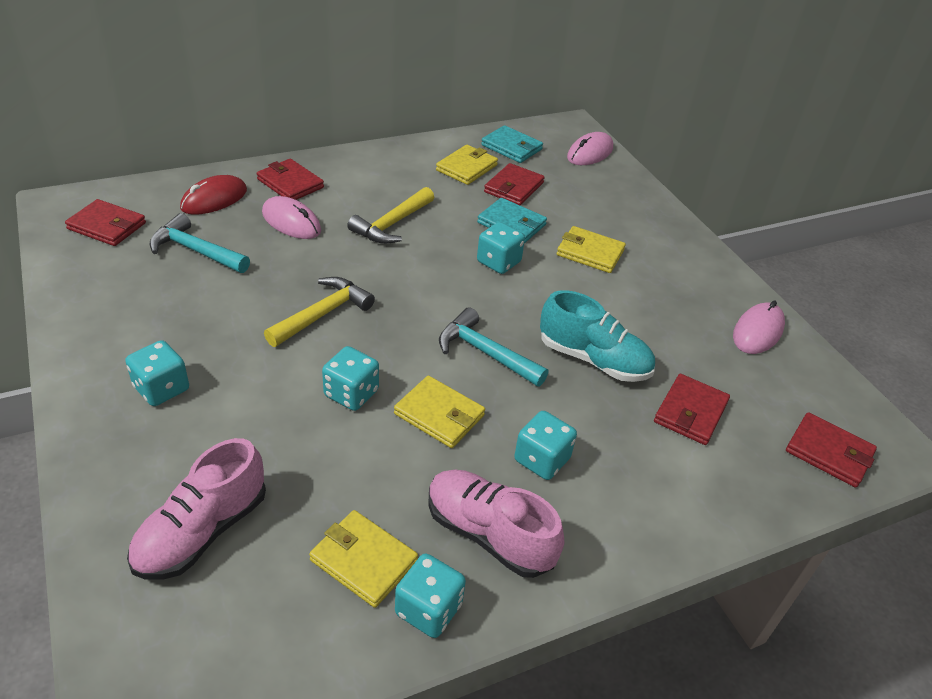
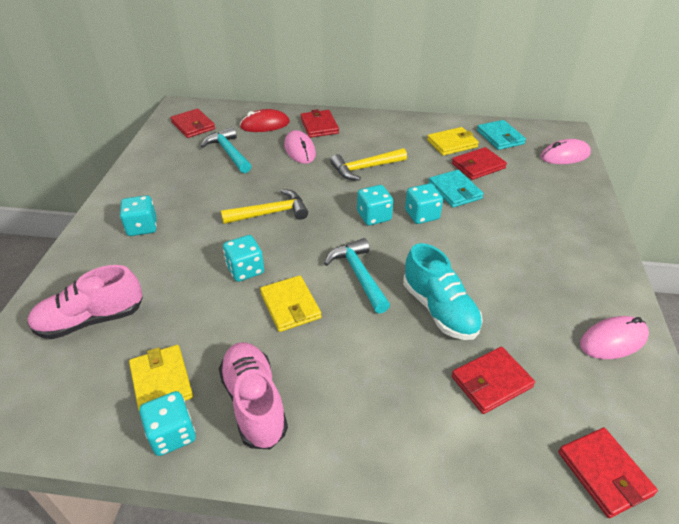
camera: 35 degrees right, 0 degrees up
turquoise dice [514,411,577,480] -> turquoise dice moved to [357,185,393,226]
yellow wallet [557,226,626,273] -> none

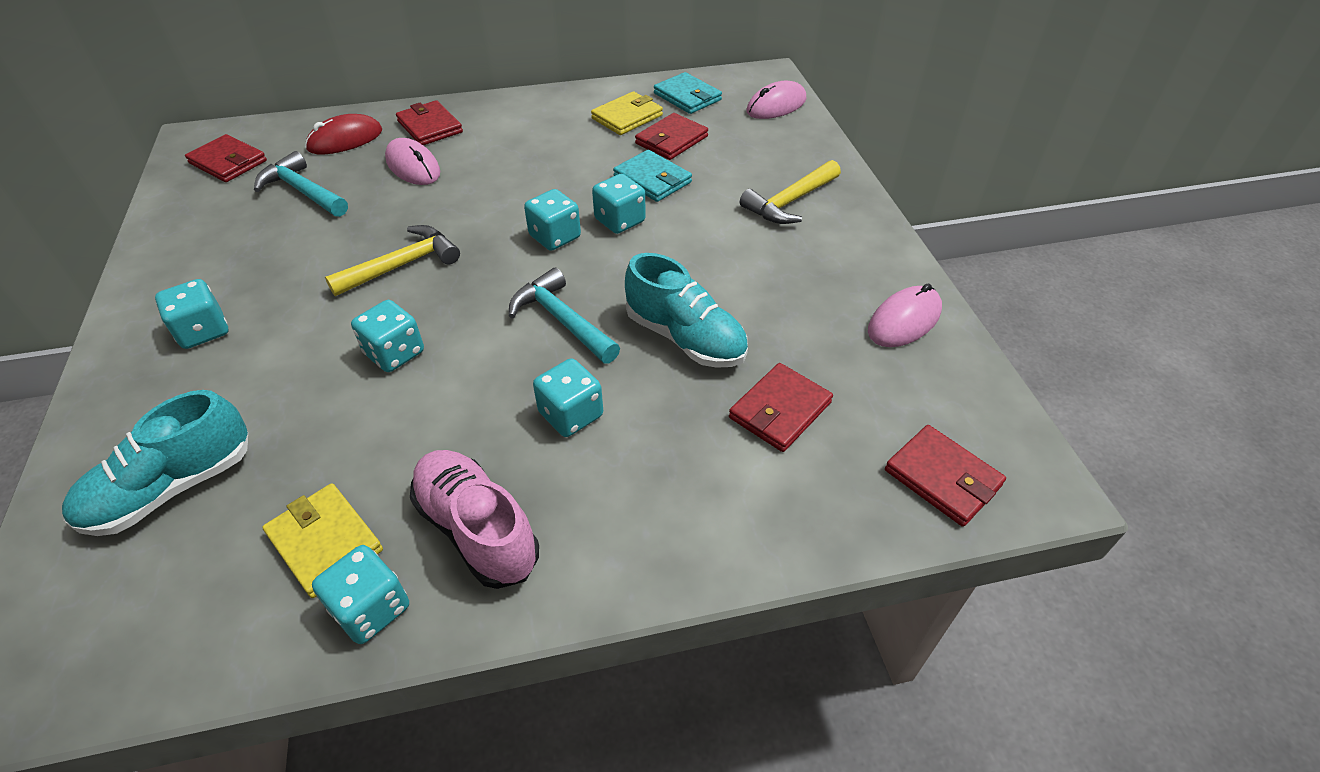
camera: 20 degrees left, 5 degrees up
pink shoe [28,265,143,339] -> turquoise shoe [62,390,248,536]
yellow wallet [260,275,321,332] -> none
yellow hammer [330,148,407,181] -> yellow hammer moved to [740,160,841,224]
none -> turquoise dice [533,358,603,437]

